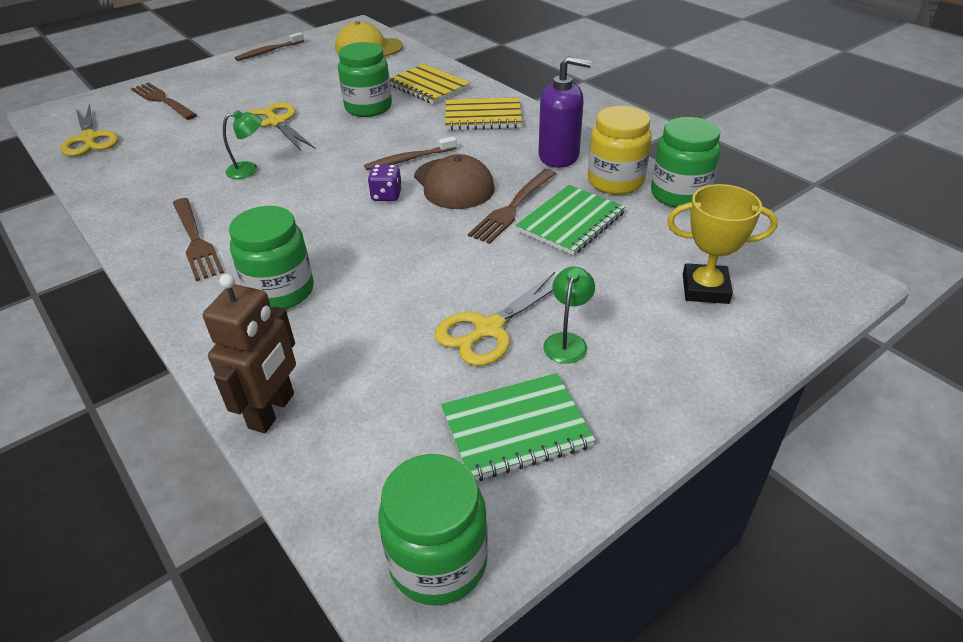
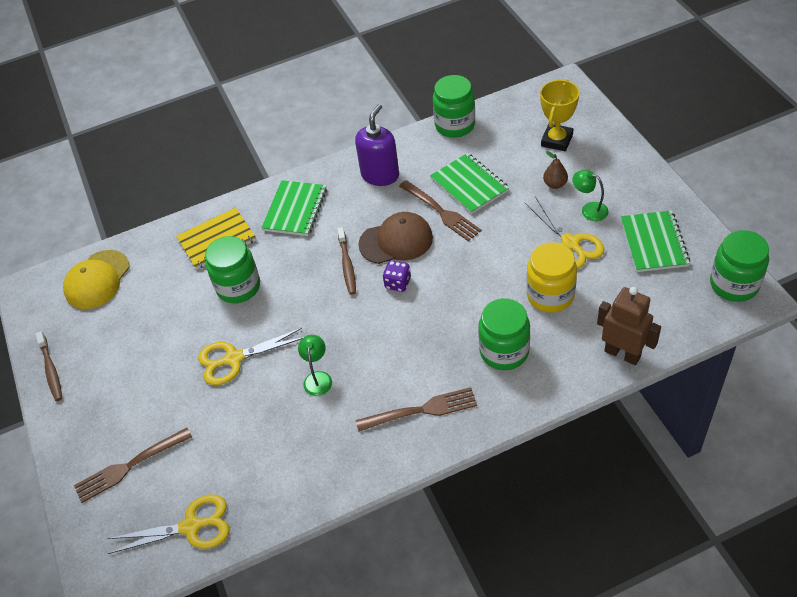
camera: 70 degrees left, 10 degrees up
yellow notebook [445,97,522,130] -> green notebook [261,180,327,236]
yellow jar [588,106,652,195] -> yellow jar moved to [526,242,577,313]
none -> brown pear [543,151,568,189]

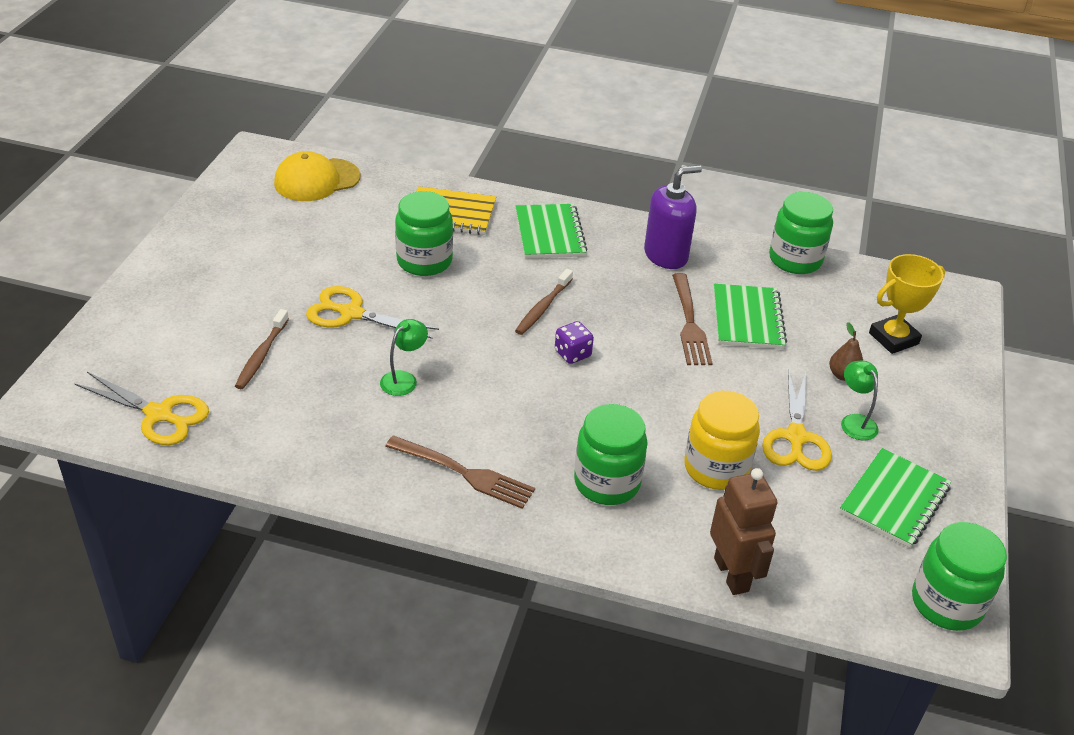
camera: 30 degrees right, 10 degrees down
brown toothbrush [35,331,62,401] -> brown toothbrush moved to [235,309,289,389]
brown fork [74,428,192,503] -> none
green notebook [261,180,327,236] -> green notebook turned 60 degrees counterclockwise [515,204,588,259]
brown cap [358,212,433,264] -> none

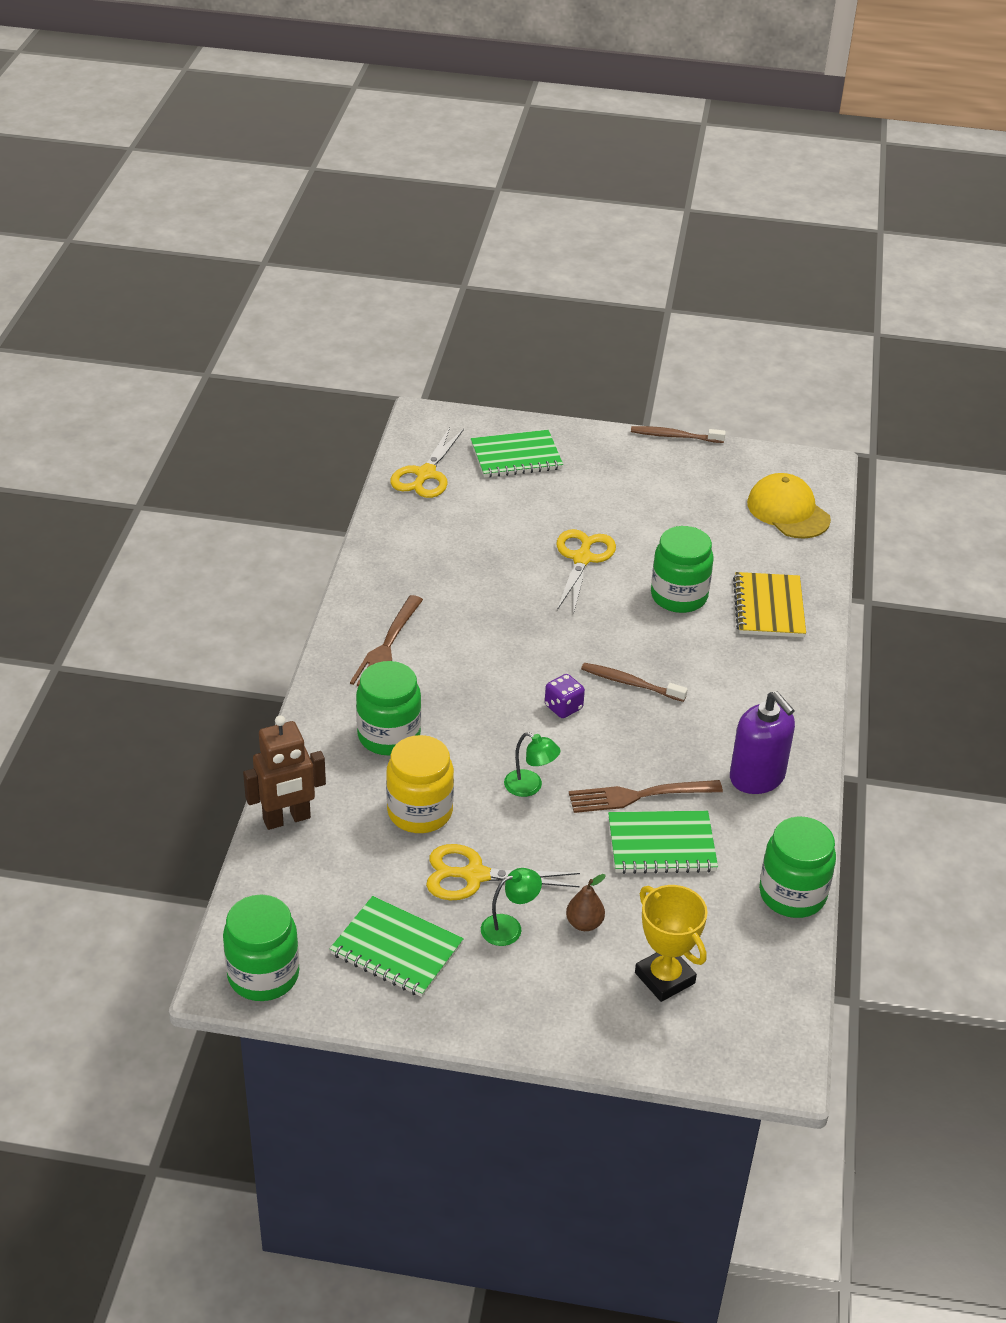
camera: 85 degrees right, 0 degrees up
brown toothbrush [235,309,289,389] -> brown toothbrush moved to [631,426,726,443]
green lamp [380,319,428,396] -> green lamp moved to [504,732,560,797]
green notebook [515,204,588,259] -> green notebook moved to [471,430,563,478]

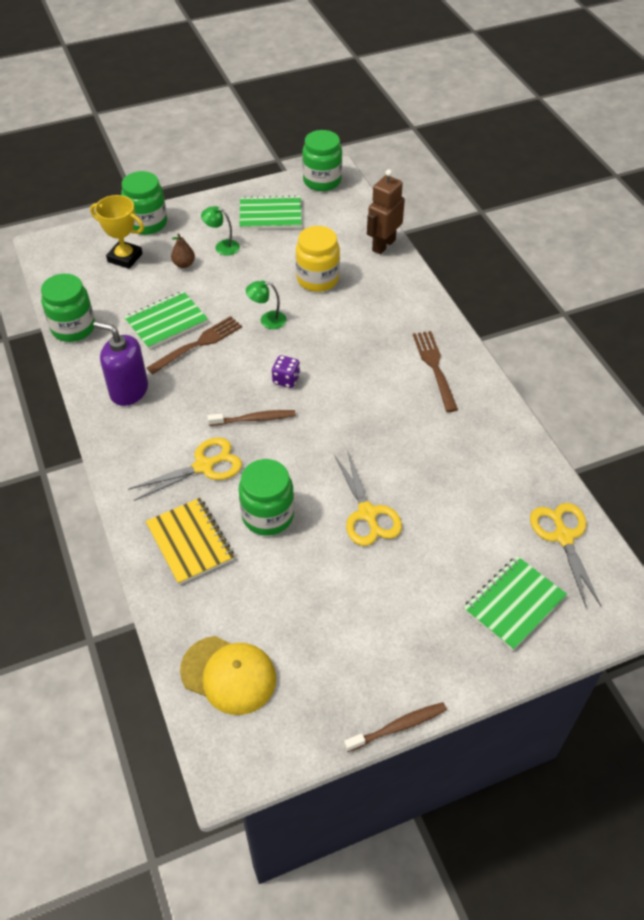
camera: 150 degrees right, 10 degrees up
green jar [356,661,421,755] -> green jar moved to [121,171,167,235]
yellow scissors [426,844,580,900] -> yellow scissors moved to [128,437,242,501]
green lamp [481,868,542,946] -> green lamp turned 75 degrees clockwise [201,206,240,256]

